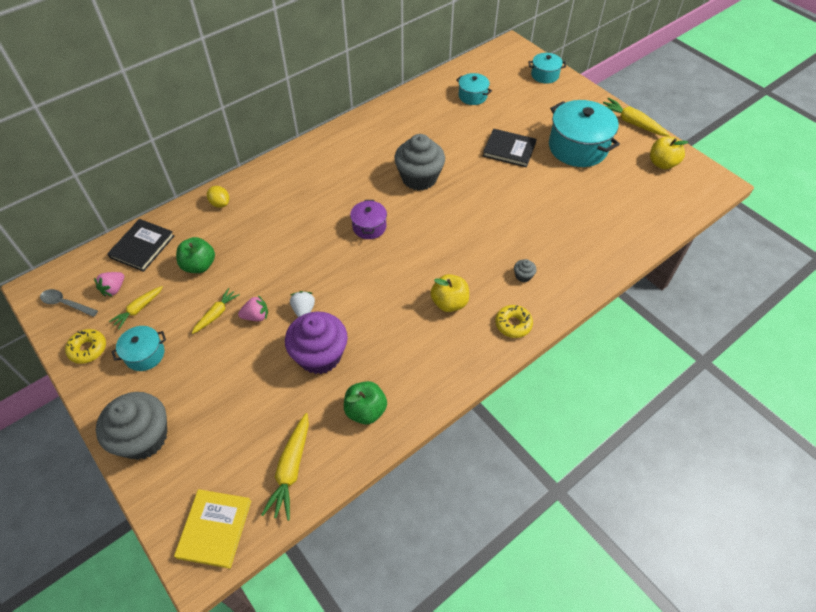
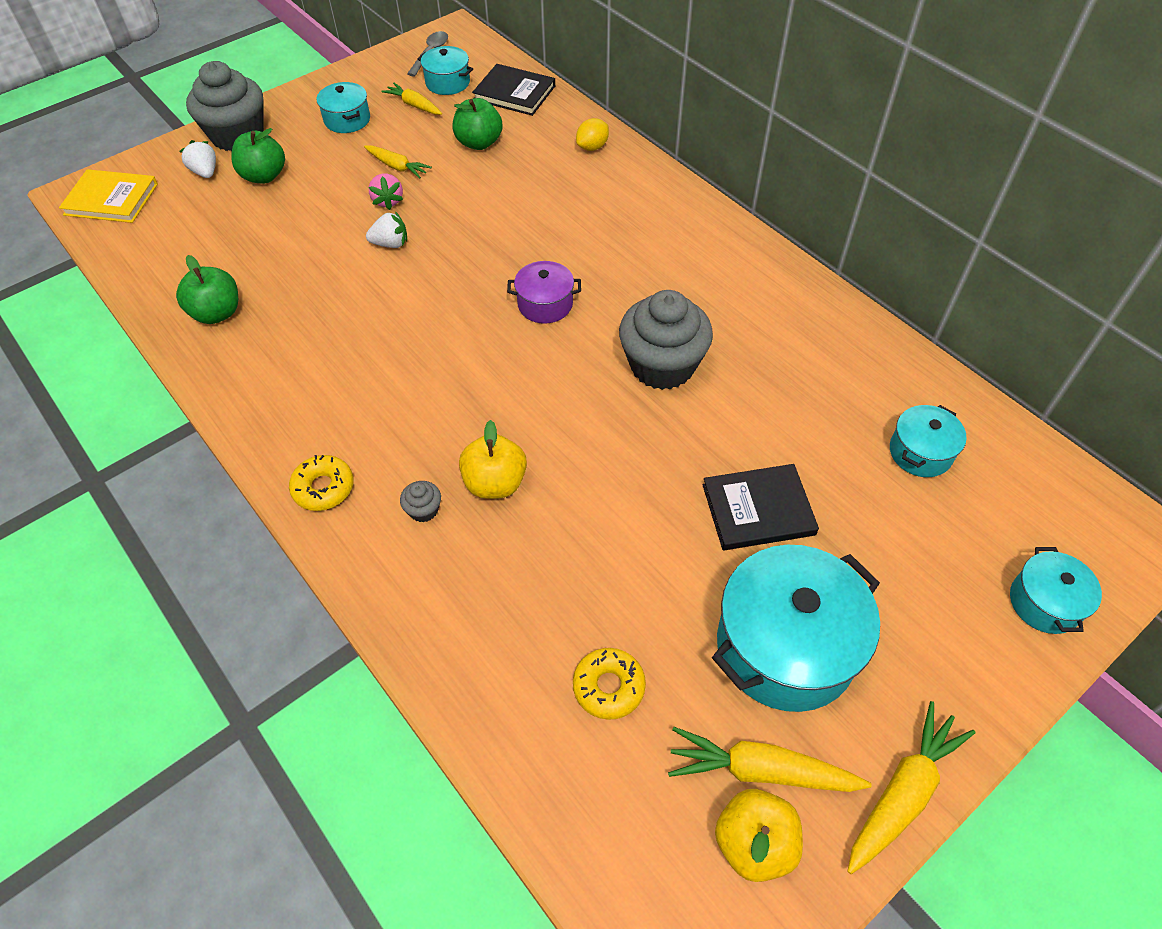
camera: 90 degrees right, 0 degrees up
yellow donut [65,329,106,364] -> yellow donut moved to [573,648,646,720]
pink strawberry [94,272,124,297] -> turquoise pot [418,46,473,95]
yellow carrot [261,413,309,521] -> yellow carrot moved to [668,727,872,792]
purple cupcake [285,311,348,374] -> none
yellow apple [431,274,469,312] -> yellow apple moved to [459,420,527,499]
black book [483,129,537,167] -> black book turned 60 degrees clockwise [703,464,819,550]
none -> white strawberry [180,140,216,178]
none -> green apple [231,128,285,183]

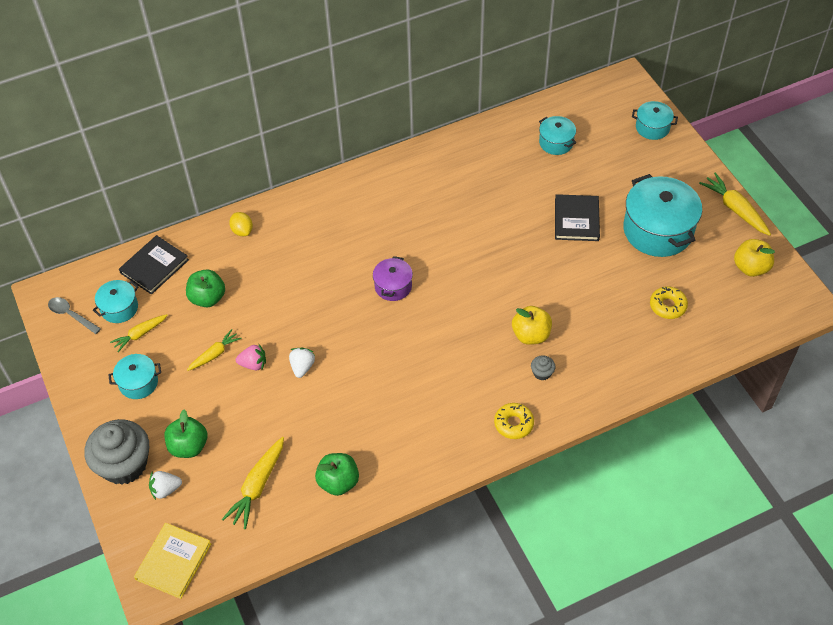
camera: 75 degrees left, 0 degrees up
grey cupcake [619,290,713,390] -> none
yellow carrot [668,727,872,792] -> yellow carrot moved to [222,437,284,529]

